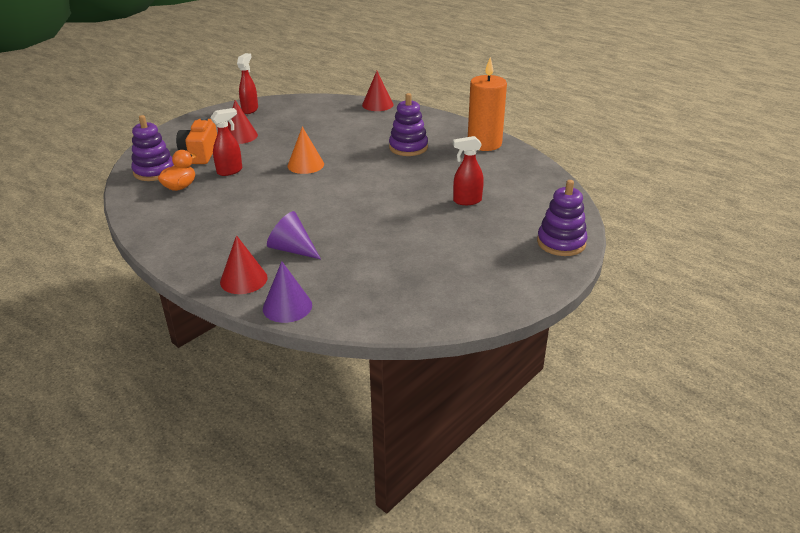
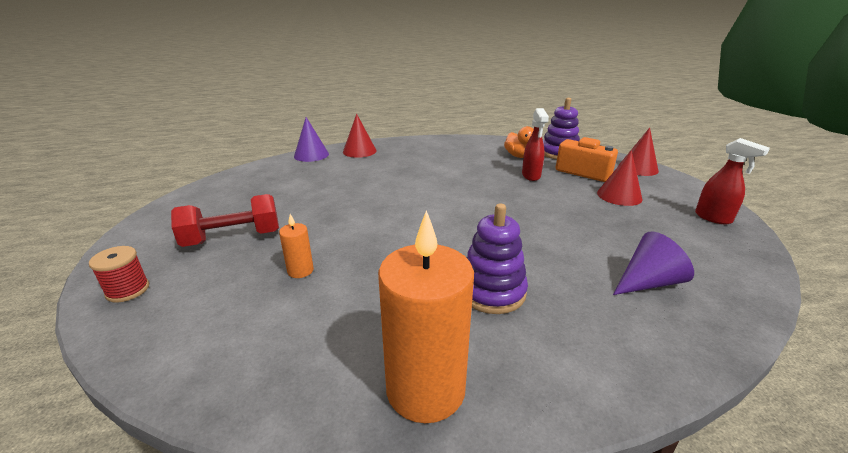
camera: 125 degrees right, 5 degrees down
purple cone [267,211,321,259] -> purple cone moved to [613,232,694,295]
orange cone [287,127,324,174] -> none
red cone [362,71,393,111] -> red cone moved to [619,128,659,176]
red spray bottle [453,136,484,205] -> orange candle [279,214,314,278]
purple stacking toy [537,180,588,256] -> red spool [89,246,149,303]
none -> red dumbbell [171,194,279,247]

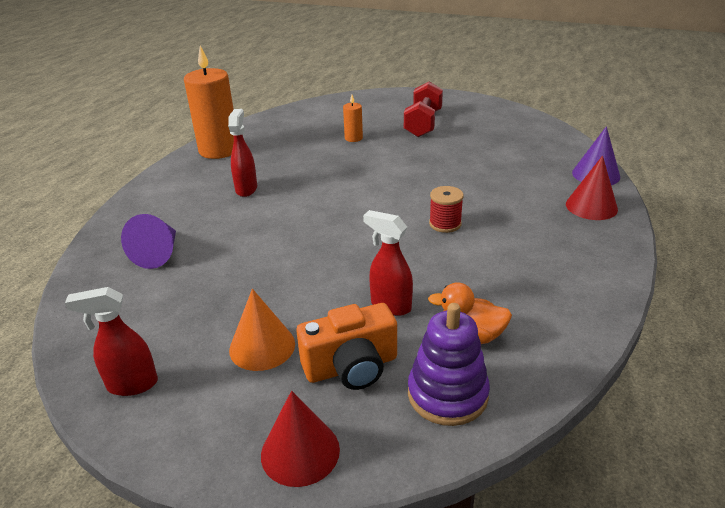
camera: 125 degrees right, 5 degrees up
red spool [89,246,149,303] -> red spool moved to [429,186,464,233]
purple stacking toy [466,204,528,314] -> red spray bottle [228,109,257,197]
red cone [597,150,643,206] -> orange cone [229,289,295,371]

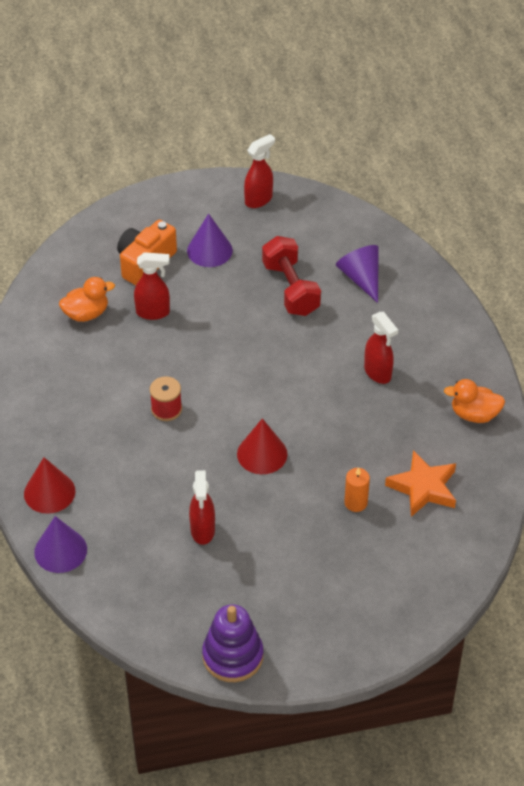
camera: 145 degrees right, 15 degrees up
orange candle [184,46,234,159] -> orange duck [444,379,505,423]
orange cone [229,289,295,371] -> purple cone [187,213,233,267]
red cone [261,391,340,487] -> red cone moved to [237,418,287,474]
red dumbbell [404,81,443,137] -> red dumbbell moved to [262,236,321,316]
purple stacking toy [408,303,490,426] -> purple stacking toy moved to [202,604,263,682]
none -> red spray bottle [189,470,215,545]
none -> orange star [385,450,456,517]

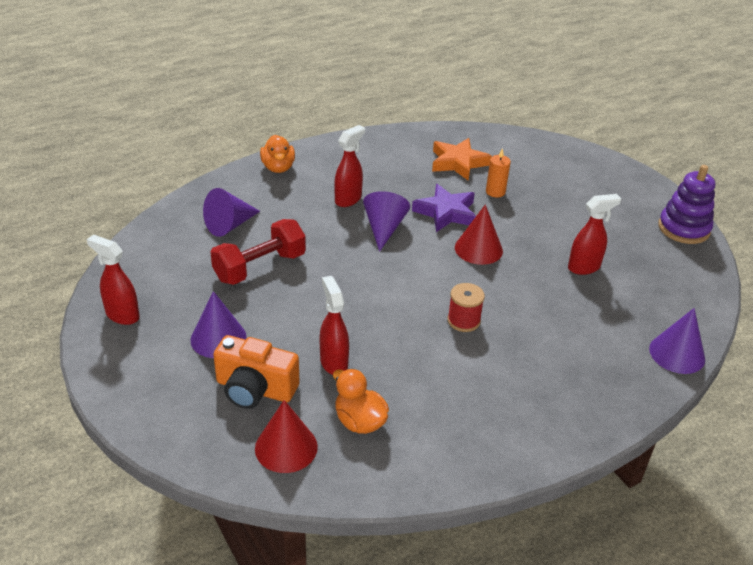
camera: 110 degrees left, 10 degrees down
red cone [24,457,75,514] -> red cone moved to [255,400,318,473]
orange duck [444,379,505,423] -> orange duck moved to [260,135,295,173]
none -> purple cone [363,191,410,252]
none -> purple star [412,184,476,232]

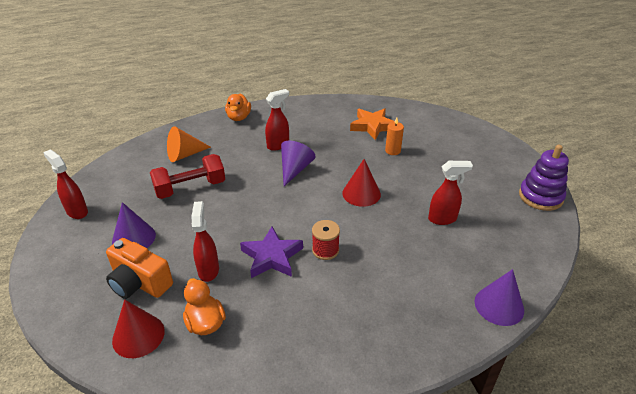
camera: 15 degrees right, 0 degrees up
purple cone [203,188,260,237] -> orange cone [167,126,211,162]
purple star [412,184,476,232] -> purple star moved to [240,227,303,278]

